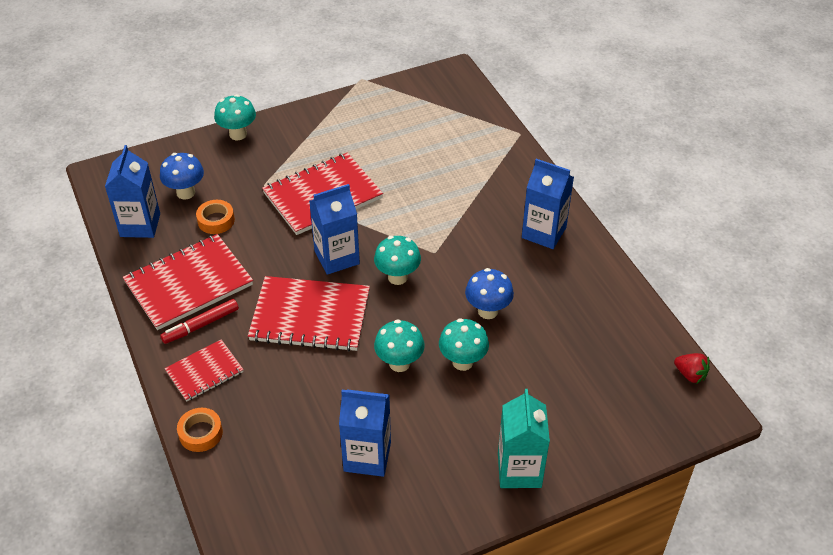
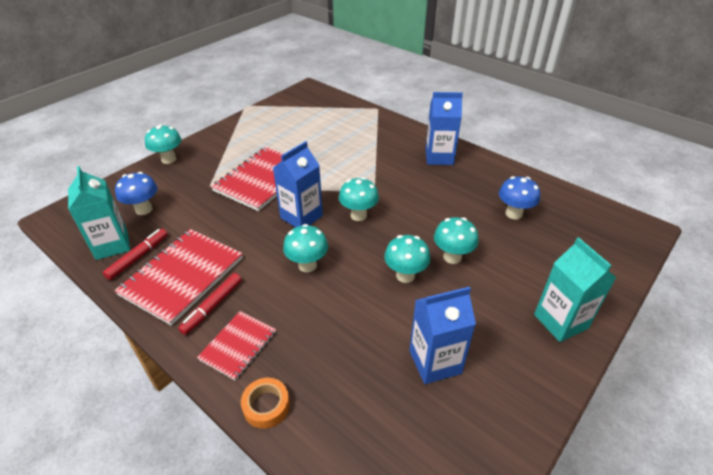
camera: 25 degrees left, 5 degrees down
blue carton [105,145,160,238] -> turquoise carton [68,166,130,260]
orange tape [196,200,235,234] -> none
red notebook [248,276,370,352] -> turquoise mushroom [283,224,328,272]
blue mushroom [465,268,514,319] -> blue mushroom moved to [499,176,540,220]
red strawberry [674,353,710,383] -> none
none -> red marker [103,229,168,280]

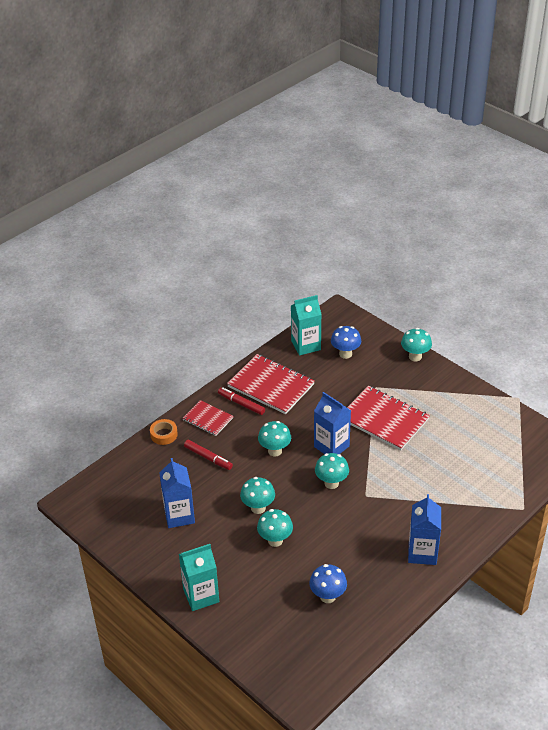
camera: 95 degrees right, 0 degrees up
red marker [103,229,168,280] -> red marker moved to [184,440,233,470]

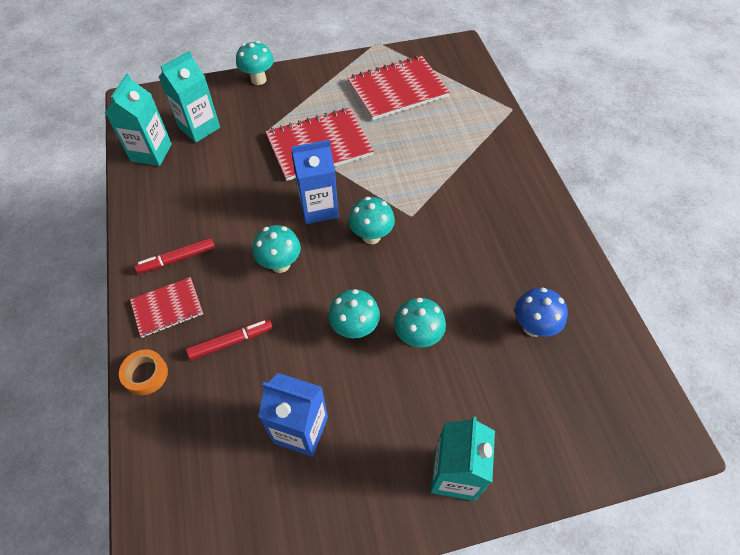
camera: 60 degrees left, 15 degrees up
red notebook [227,354,315,414] -> red notebook moved to [347,55,450,120]
blue mushroom [331,326,361,359] -> turquoise carton [158,51,220,143]
blue carton [408,494,441,565] -> none

